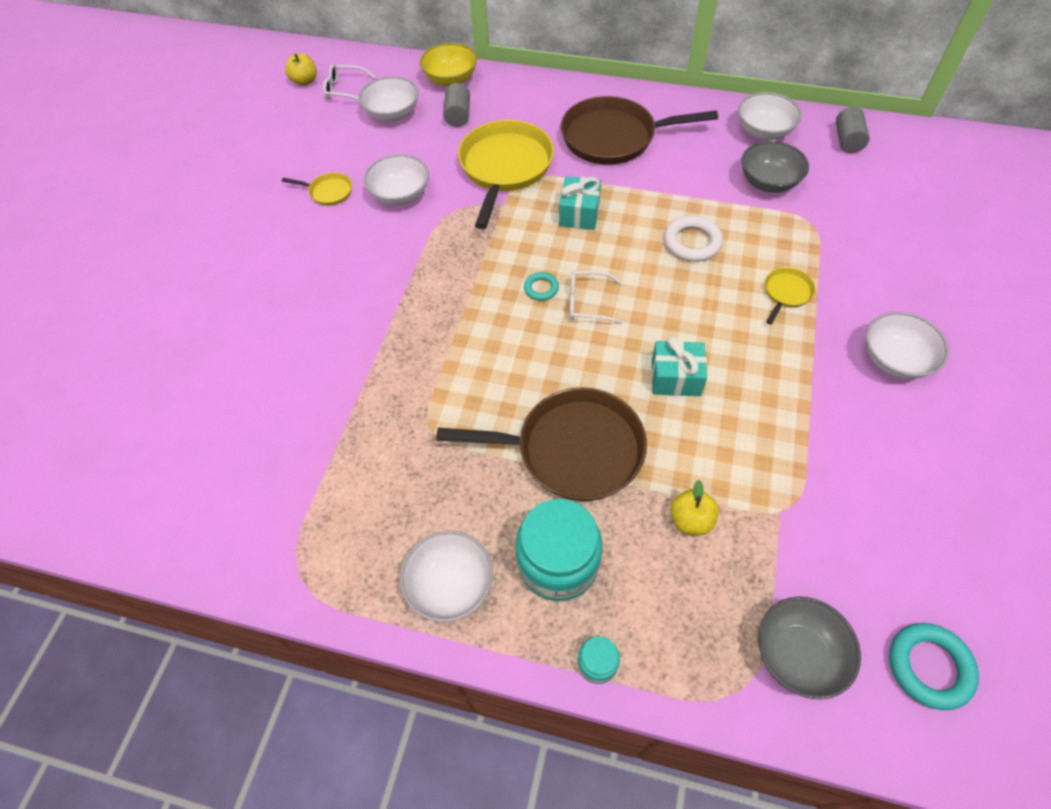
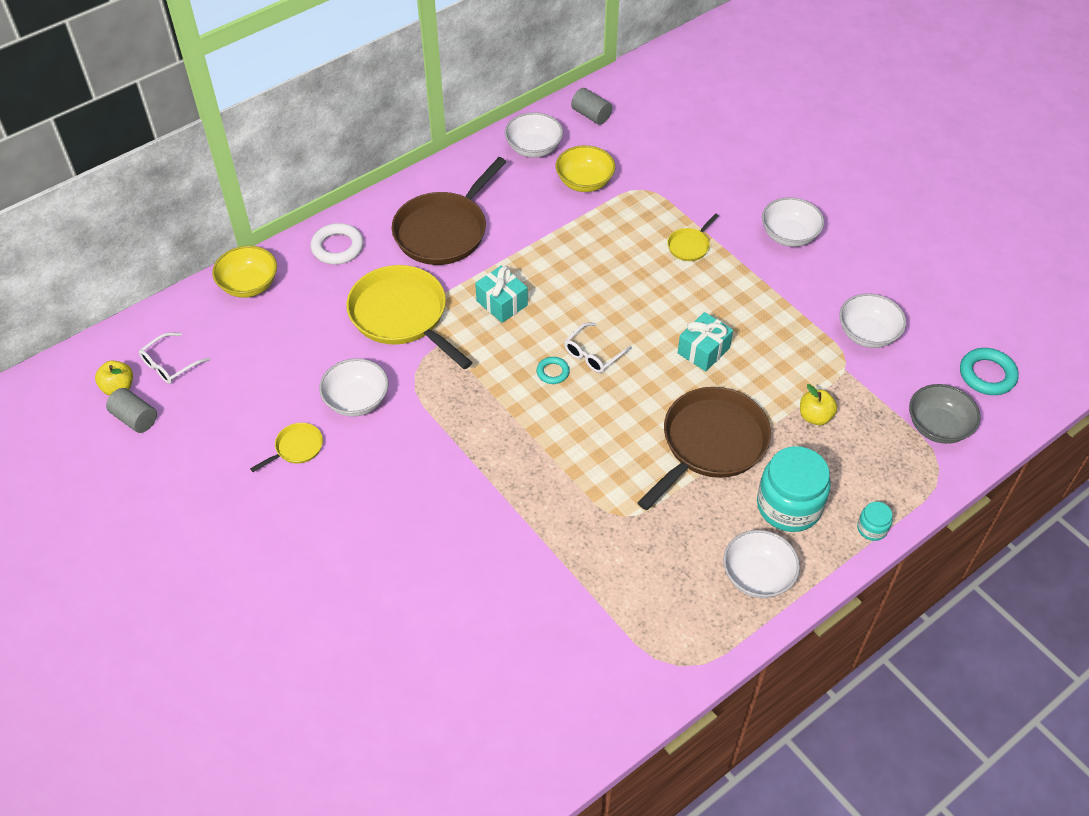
camera: 55 degrees left, 5 degrees down
white bowl [359,76,418,122] -> white bowl moved to [840,293,906,348]
grey cylinder [444,83,470,127] -> grey cylinder moved to [106,388,157,433]
white ring [664,215,723,262] -> white ring moved to [311,223,364,265]
grey bowl [741,141,809,193] -> yellow bowl [556,145,615,192]
yellow pan [765,267,816,324] -> yellow pan turned 120 degrees counterclockwise [667,213,719,261]

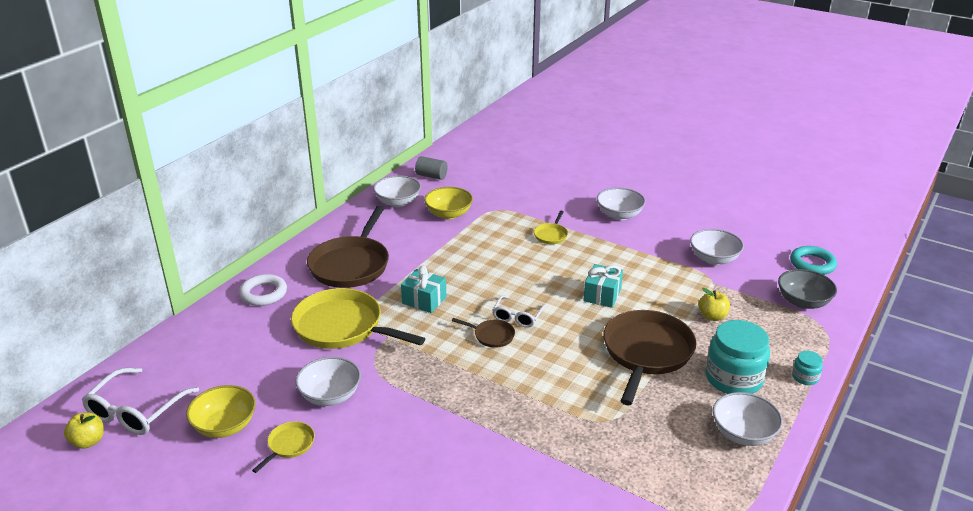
camera: 20 degrees left, 20 degrees down
grey cylinder [106,388,157,433] -> none
white glasses [139,332,210,384] -> white glasses [82,368,199,435], size x1.61
yellow bowl [212,246,277,298] -> yellow bowl moved to [186,385,256,438]
turquoise ring [537,357,570,384] -> brown pan [452,318,515,348]

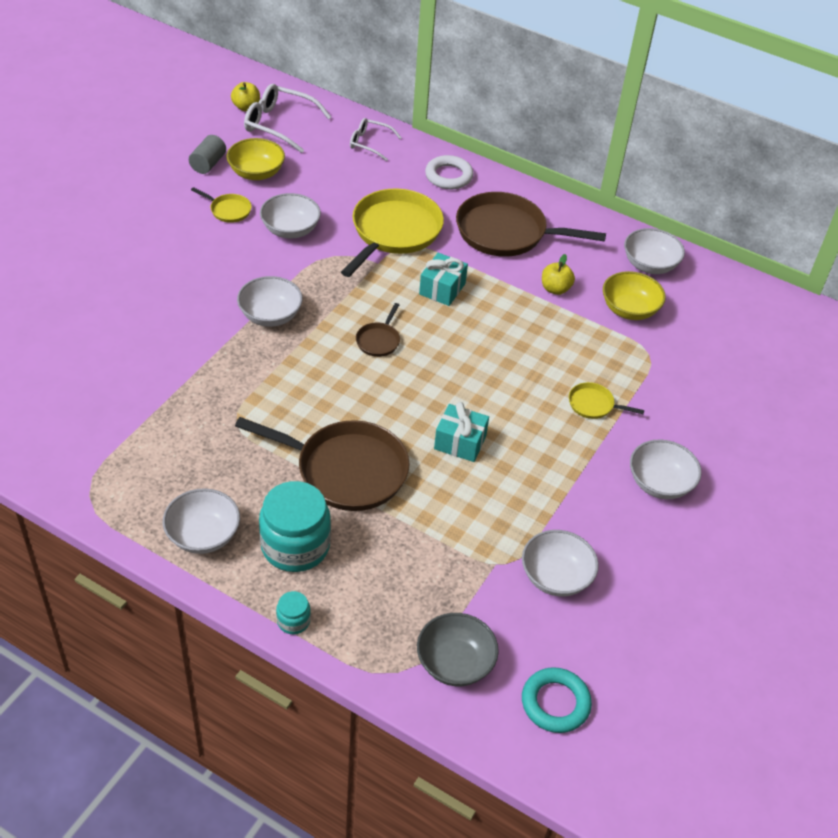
camera: 85 degrees right, 15 degrees up
grey cylinder [415,156,448,180] -> grey cylinder moved to [189,135,226,174]
white glasses [492,295,546,328] -> white glasses moved to [350,118,402,161]
yellow apple [699,288,730,321] -> yellow apple moved to [542,254,575,295]
none -> white bowl [237,276,303,327]

